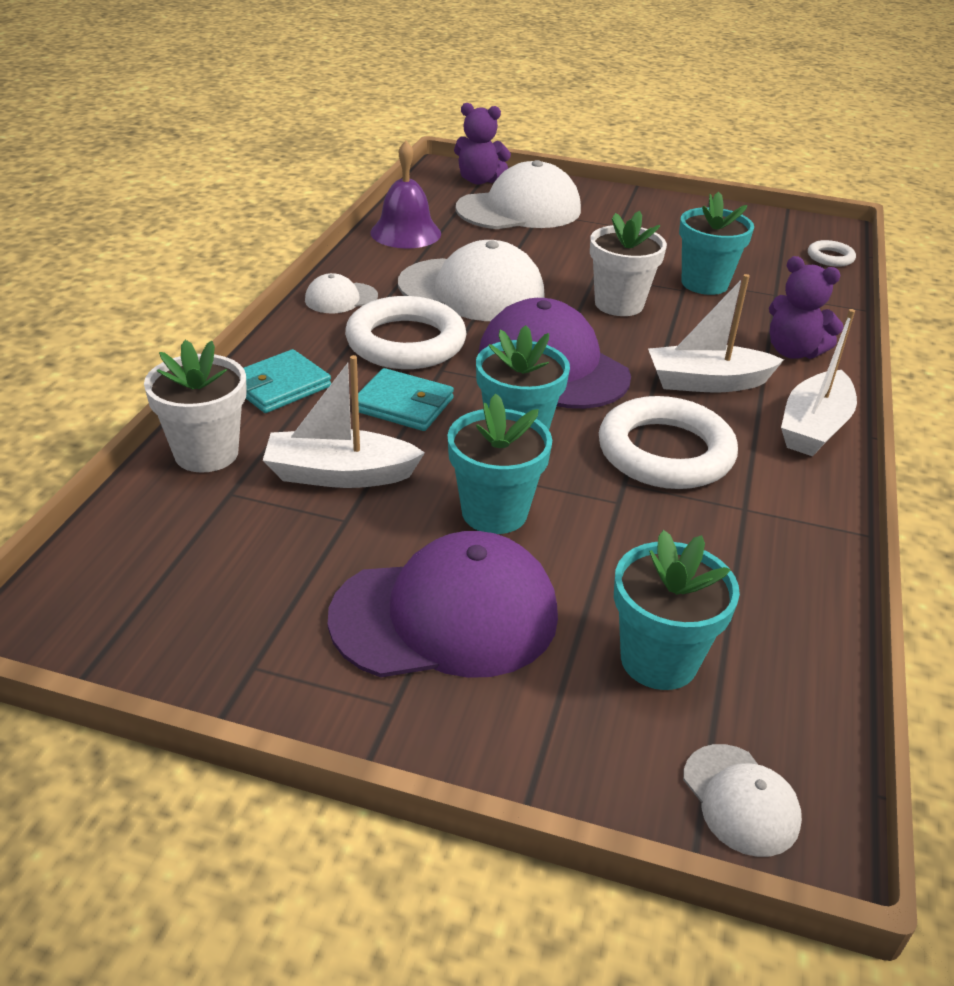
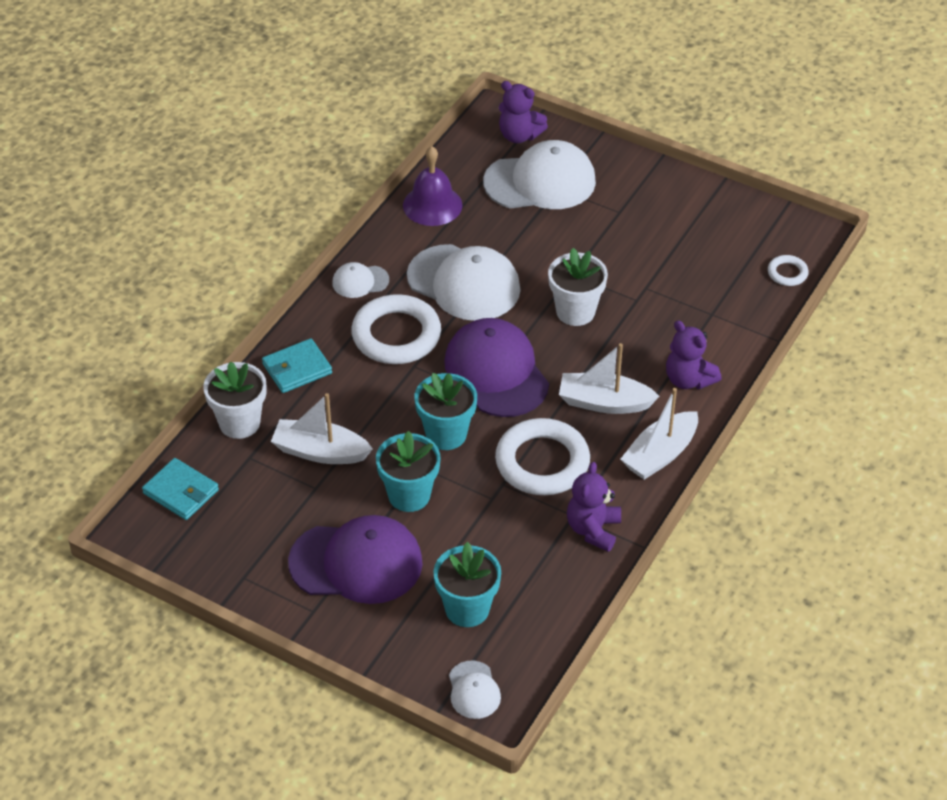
camera: 15 degrees right, 10 degrees up
turquoise wallet [358,368,454,431] -> turquoise wallet moved to [142,458,219,520]
turquoise flower pot [679,191,754,295] -> none
none -> purple teddy bear [567,462,621,552]

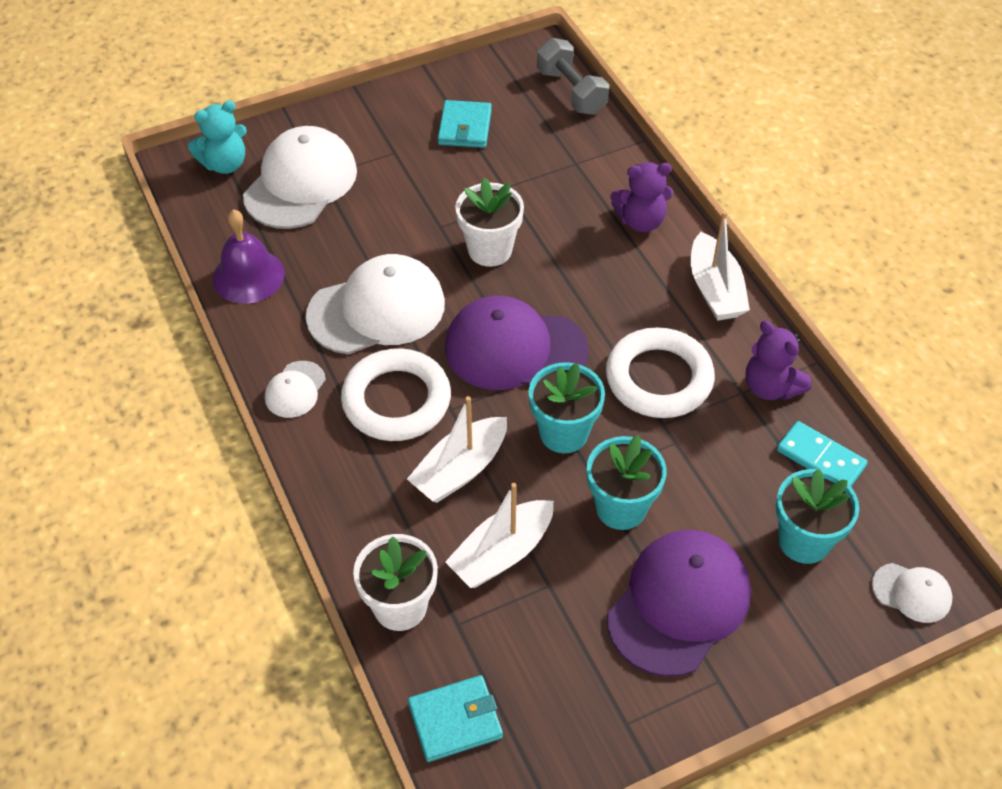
camera: 55 degrees left, 5 degrees up
turquoise wallet [262,338,332,393] -> turquoise wallet moved to [438,100,492,148]
purple teddy bear [499,81,548,143] -> turquoise teddy bear [188,100,247,174]
white boat [559,343,660,414] -> white boat moved to [407,396,507,503]
white ring [768,255,809,286] -> grey dumbbell [537,38,609,115]
none -> turquoise domino [777,421,868,486]

